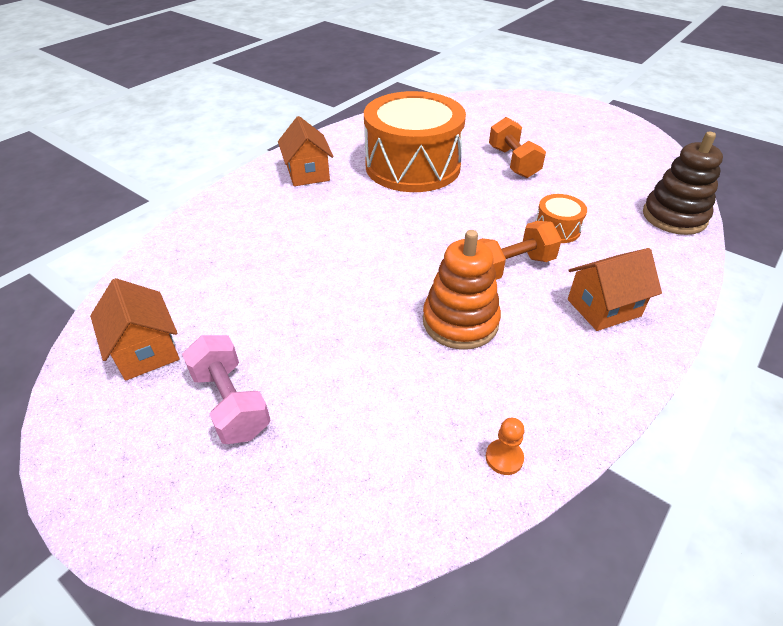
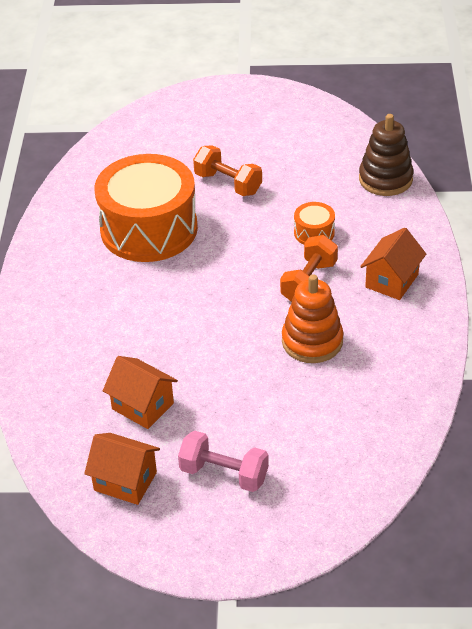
camera: 35 degrees left, 0 degrees up
orange house [278,116,334,186] -> orange house moved to [103,356,178,429]
orange pawn [486,418,525,475] -> none

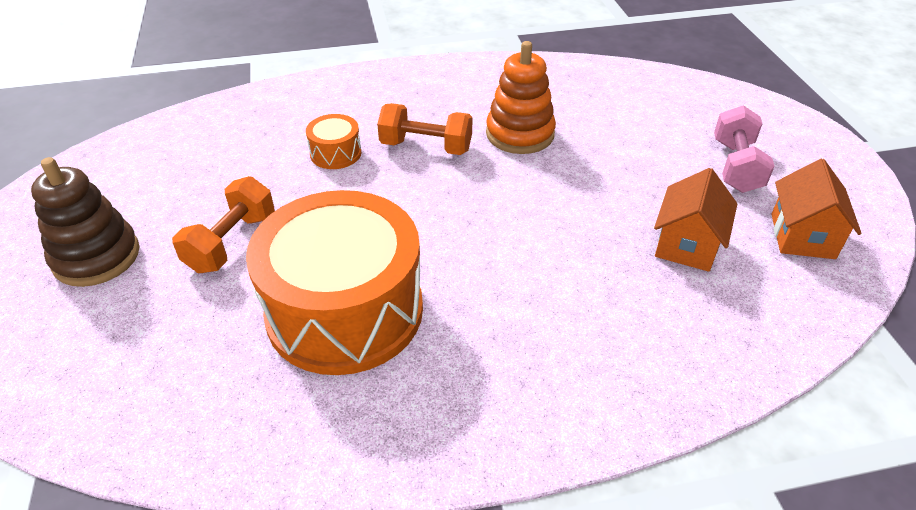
camera: 105 degrees left, 0 degrees up
brown stacking toy [359,114,413,196] -> brown stacking toy moved to [31,157,140,287]
orange house [360,228,426,300] -> none

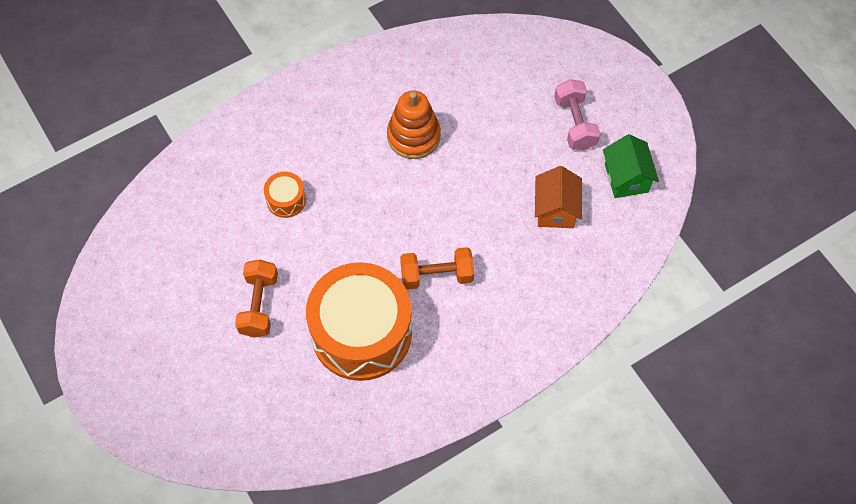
camera: 20 degrees left, 20 degrees up
brown stacking toy [31,157,140,287] -> none
orange dumbbell [377,103,472,155] -> orange dumbbell moved to [400,247,474,290]
orange house [771,159,861,259] -> green house [603,134,659,198]

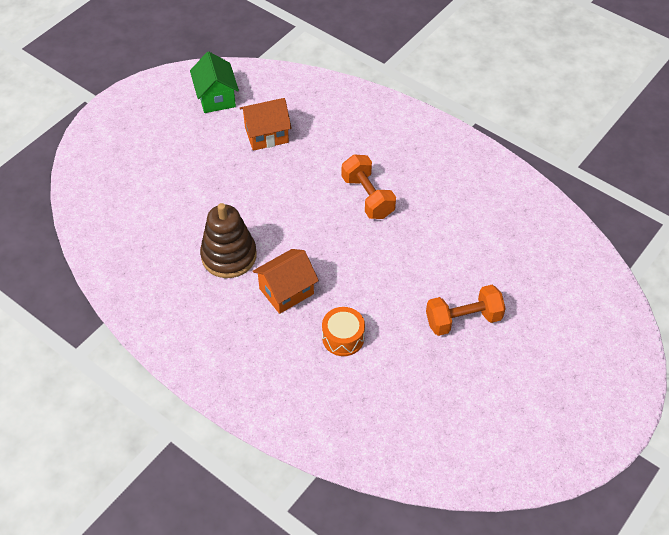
camera: 110 degrees left, 10 degrees down
orange drum [306,262,412,381] -> none
orange stacking toy [387,91,441,159] -> brown stacking toy [200,203,257,278]
pink dumbbell [554,79,600,150] -> none
green house [603,134,659,198] -> green house turned 75 degrees counterclockwise [190,51,239,113]
none -> orange house [253,249,319,314]

